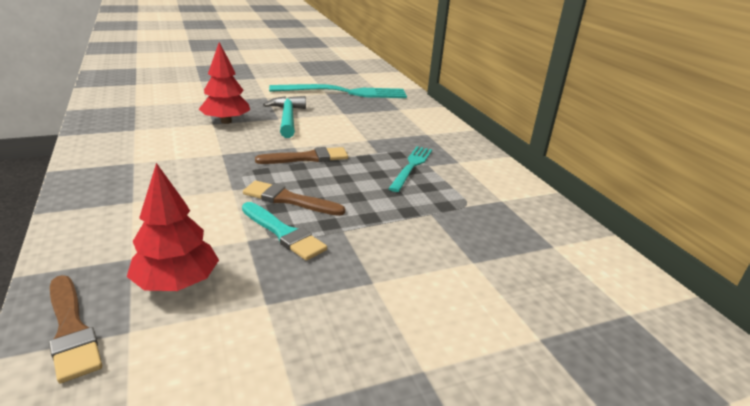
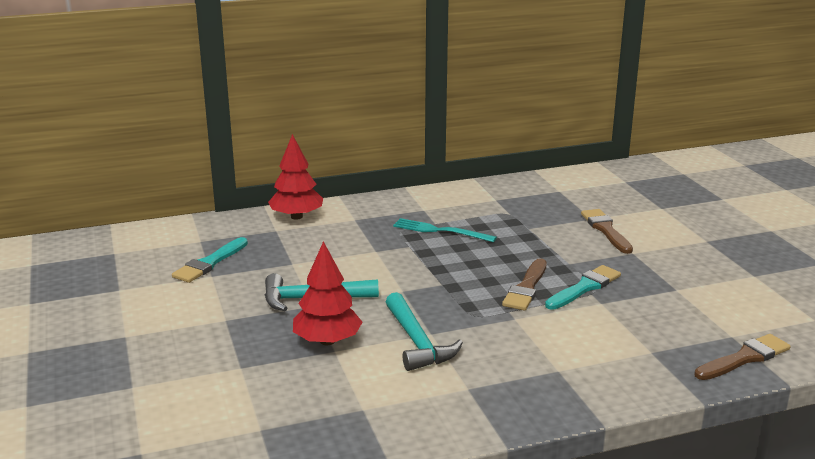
camera: 85 degrees left, 5 degrees down
red tree [127,163,219,291] -> red tree moved to [268,134,323,220]
brown brush [255,147,348,164] -> brown brush moved to [581,209,633,254]
turquoise fork [269,84,407,98] -> turquoise brush [172,237,248,283]
none -> turquoise hammer [386,292,463,371]

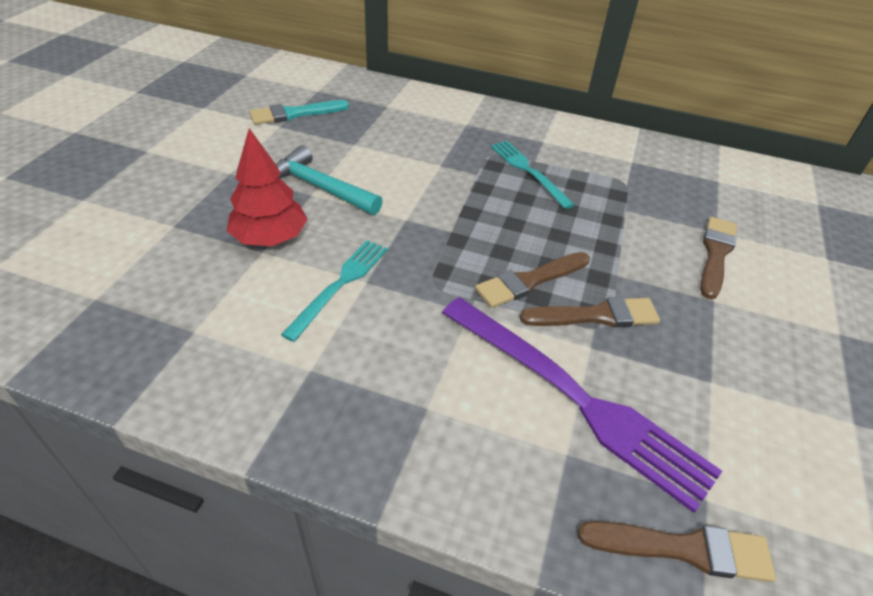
camera: 35 degrees right, 20 degrees up
red tree [268,134,323,220] -> none
turquoise hammer [386,292,463,371] -> turquoise fork [281,240,388,342]
turquoise brush [545,265,621,310] -> brown brush [520,297,660,327]
none -> purple fork [442,297,722,513]

